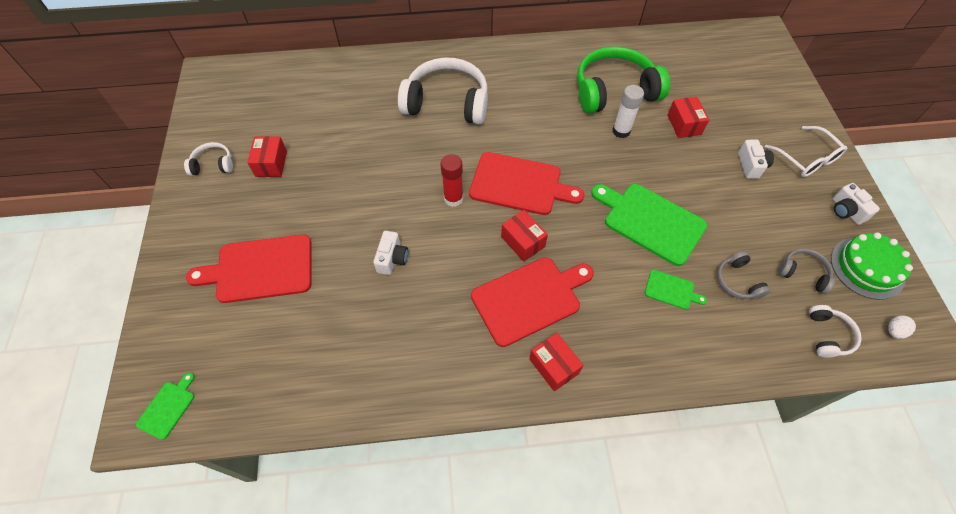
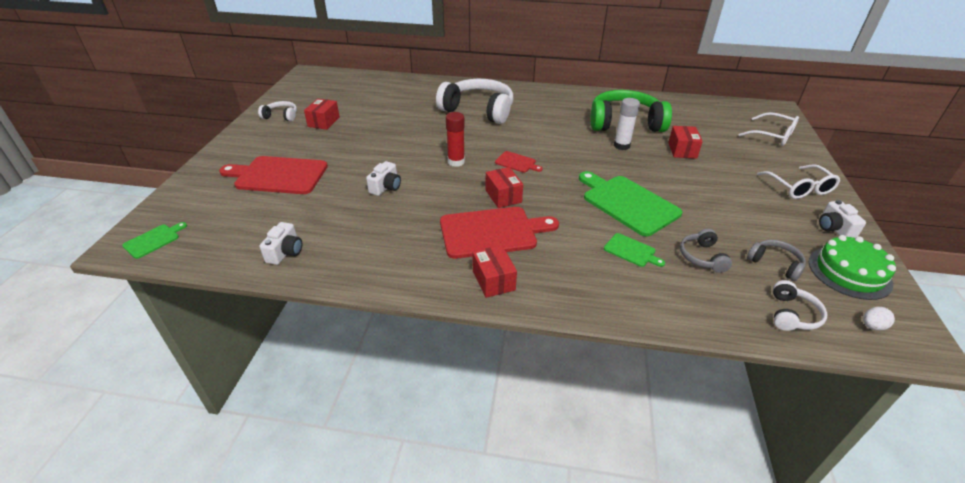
camera: 15 degrees right, 20 degrees down
red cutting board [469,152,584,215] -> red cutting board [495,151,543,173], size x0.48
white camera [738,140,774,179] -> white camera moved to [259,222,302,265]
none -> white glasses [739,112,799,146]

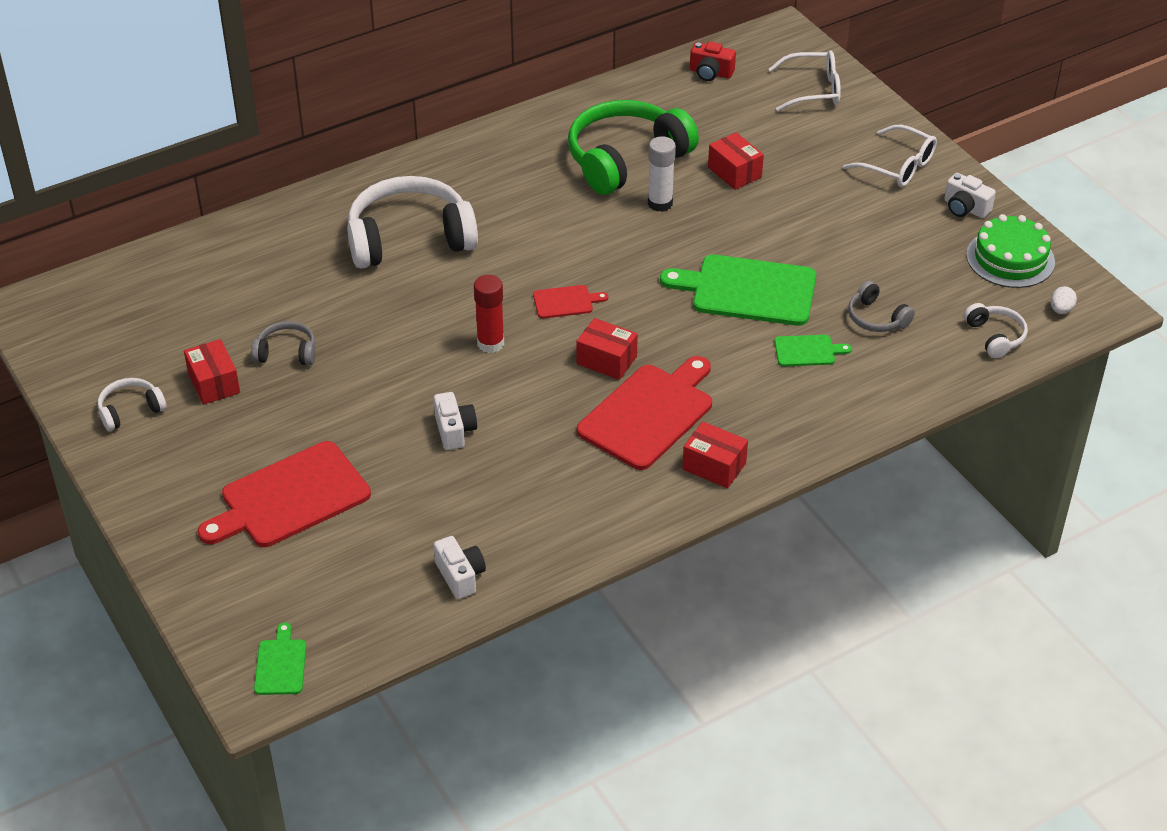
camera: 40 degrees left, 5 degrees up
grey headphones [747,240,806,281] -> grey headphones moved to [251,321,316,365]
none -> red camera [690,41,736,81]

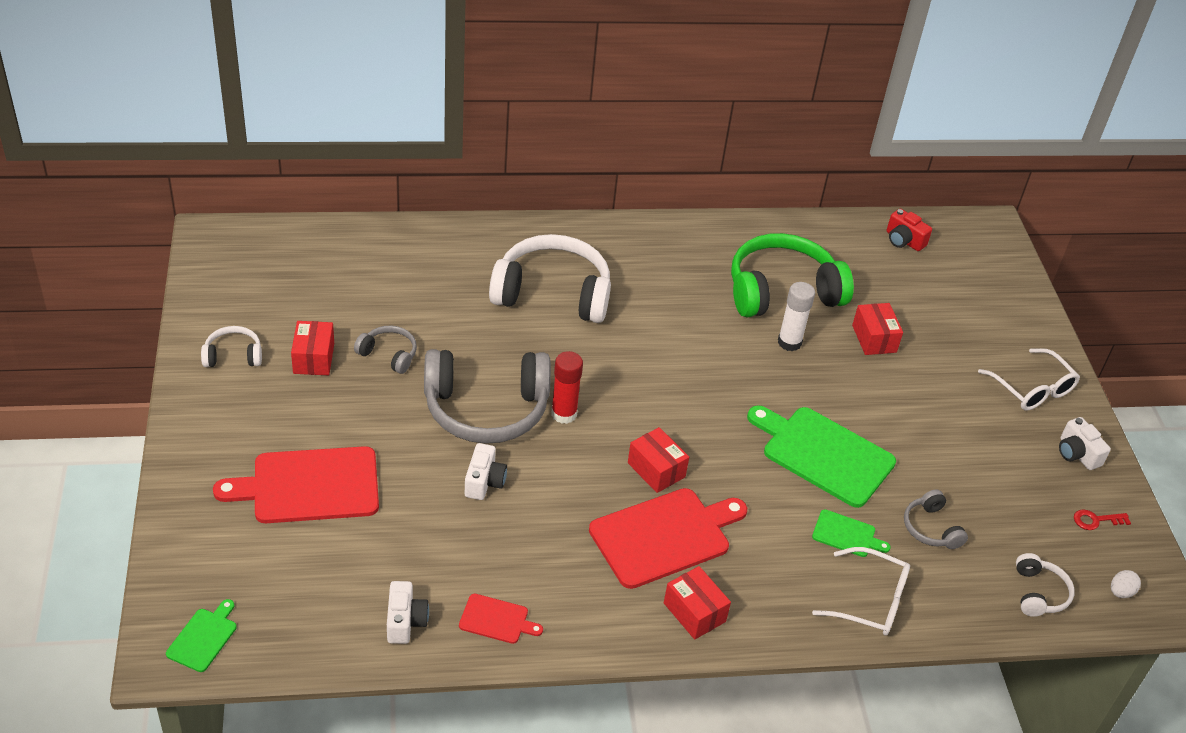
camera: 20 degrees right, 0 degrees up
red cutting board [533,285,608,319] -> red cutting board moved to [459,594,543,644]
white glasses [769,50,841,111] -> white glasses moved to [812,547,910,636]
green cake [966,214,1055,288] -> red key [1074,509,1131,530]
none -> grey headphones [424,349,551,444]

